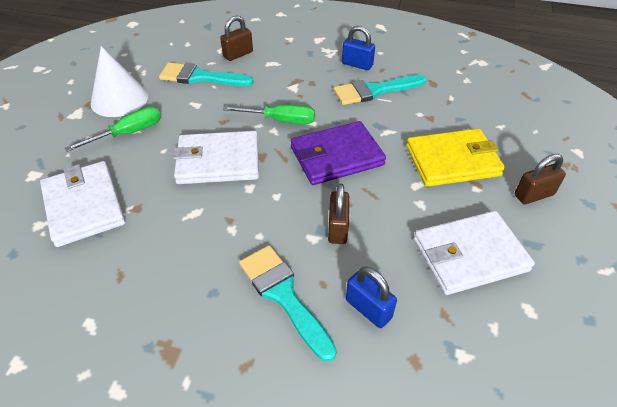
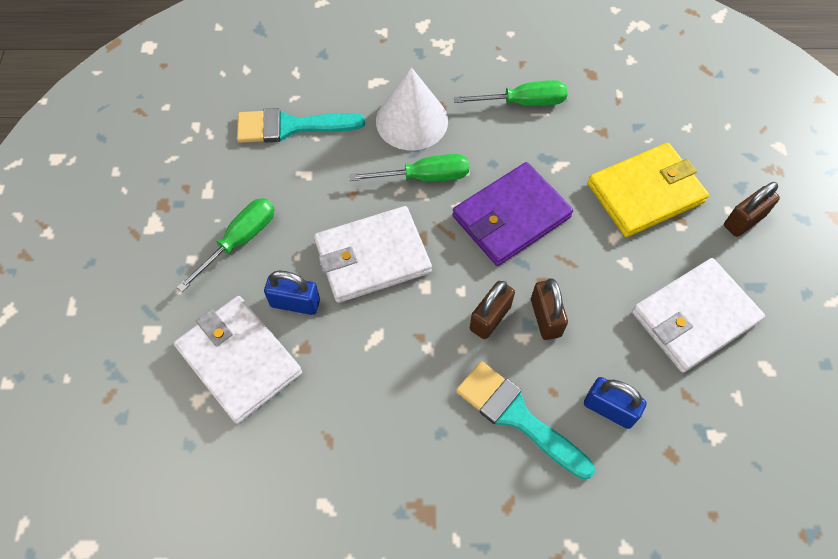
camera: 15 degrees left, 15 degrees up
white cone [90,46,148,117] -> white cone moved to [376,67,448,150]
brown padlock [220,16,253,61] -> brown padlock moved to [470,281,515,339]
turquoise brush [333,75,427,105] -> green screwdriver [454,80,568,106]
blue padlock [342,26,375,70] -> blue padlock moved to [264,271,320,315]

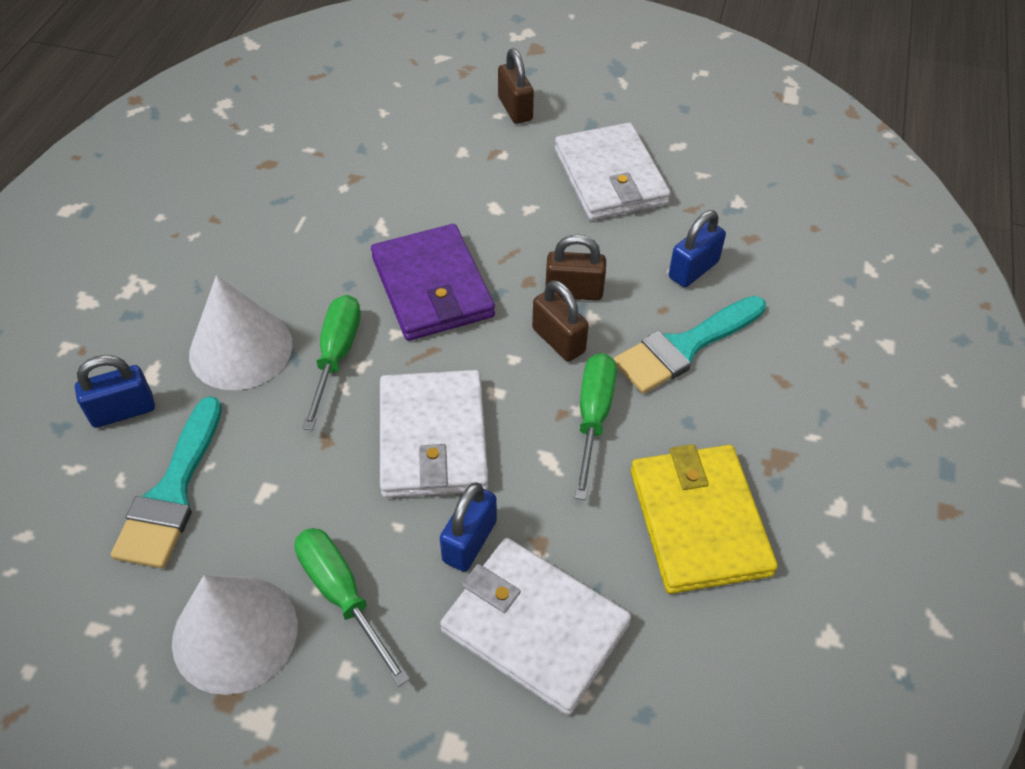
camera: 75 degrees left, 10 degrees down
white wallet [174,296,302,424] -> white wallet turned 60 degrees clockwise [440,538,631,716]
green screwdriver [454,80,568,106] -> green screwdriver moved to [575,353,617,500]
yellow wallet [588,143,709,237] -> yellow wallet moved to [631,444,778,594]
none -> blue padlock [75,355,155,428]
none -> white cone [172,575,297,695]

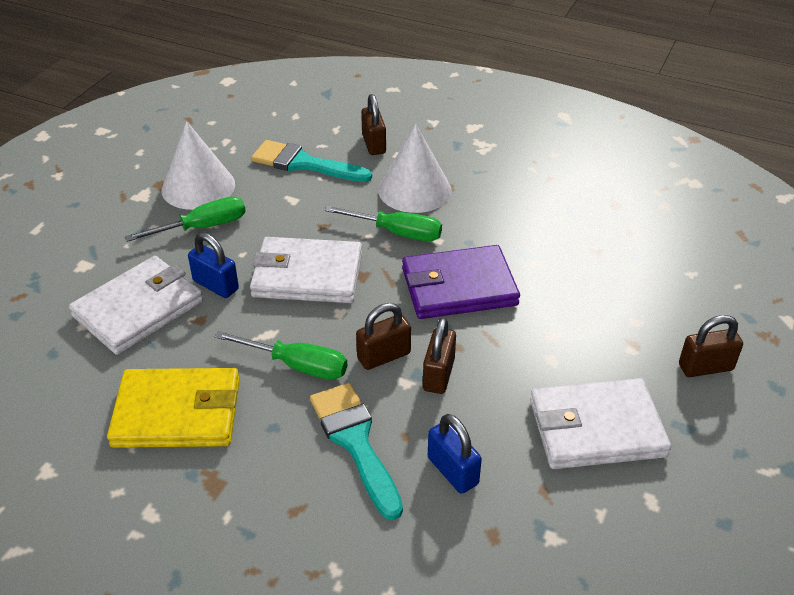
camera: 100 degrees right, 10 degrees down
blue padlock [75,355,155,428] -> brown padlock [361,94,386,155]

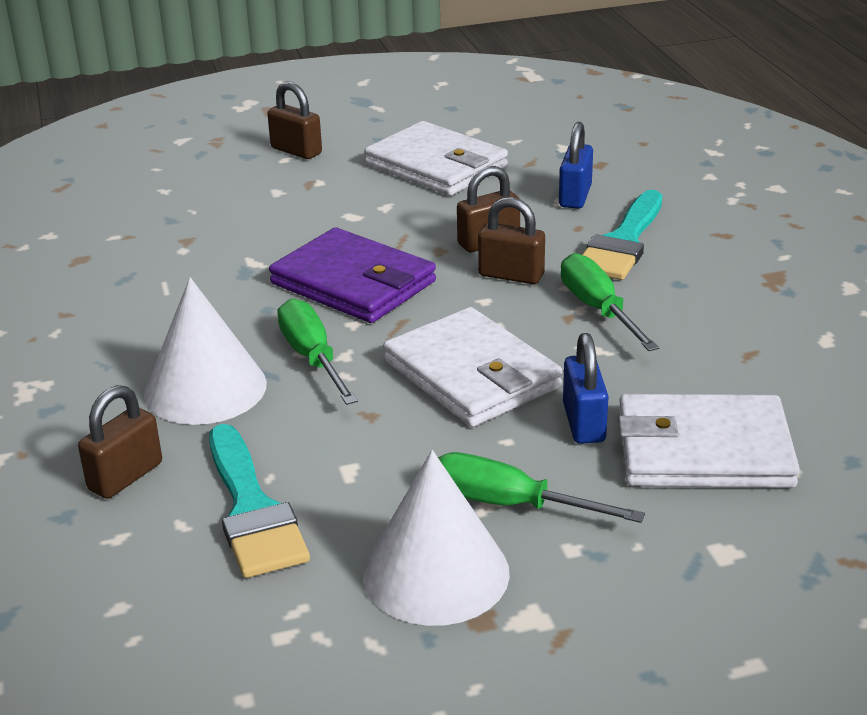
camera: 130 degrees left, 10 degrees down
yellow wallet [107,368,240,448] -> none

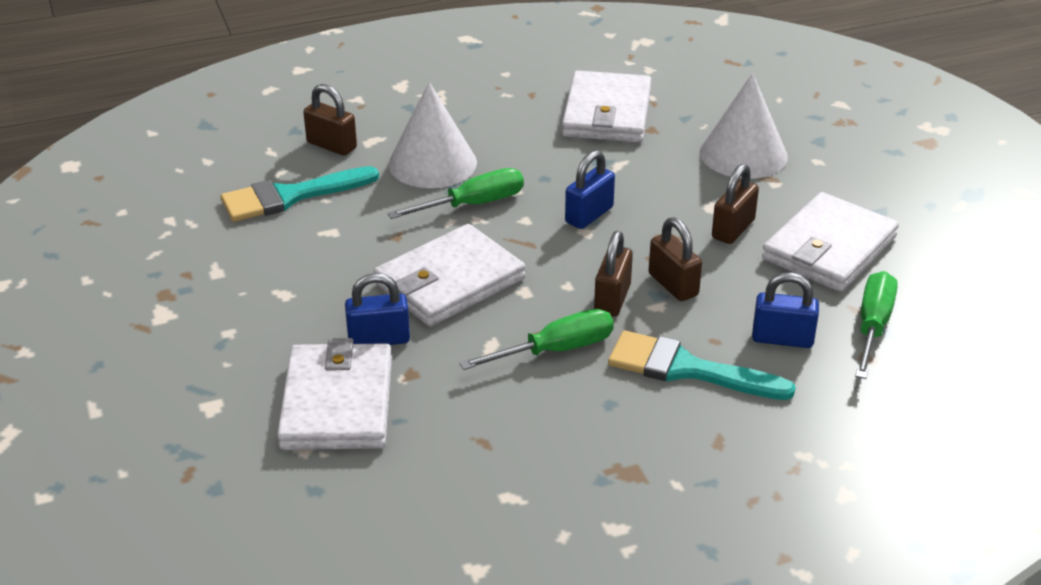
camera: 85 degrees right, 5 degrees up
brown padlock [267,82,322,159] -> brown padlock moved to [712,164,759,244]
purple wallet [269,227,436,323] -> blue padlock [565,150,615,229]
white cone [363,450,510,626] -> white cone moved to [700,73,788,179]
green screwdriver [438,452,645,523] -> green screwdriver moved to [855,271,898,379]
none -> white wallet [562,70,651,142]

